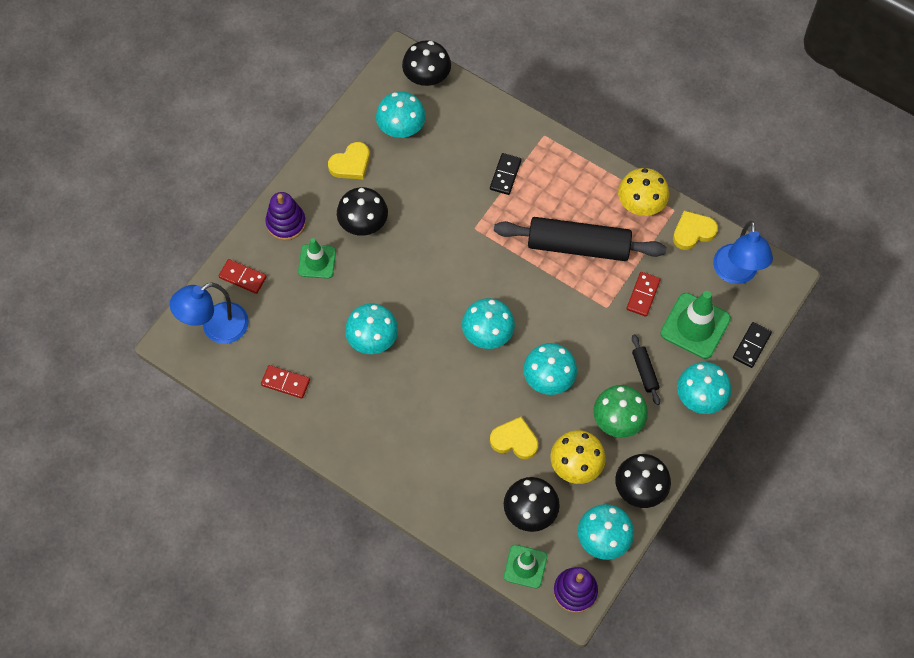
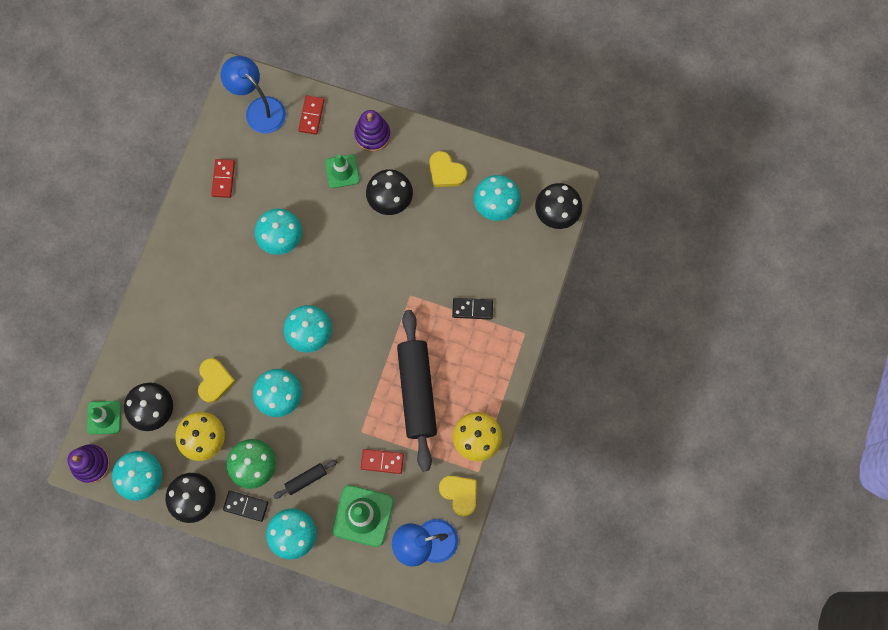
camera: 75 degrees right, 10 degrees up
black domino [733,322,772,368] -> black domino moved to [223,491,268,522]

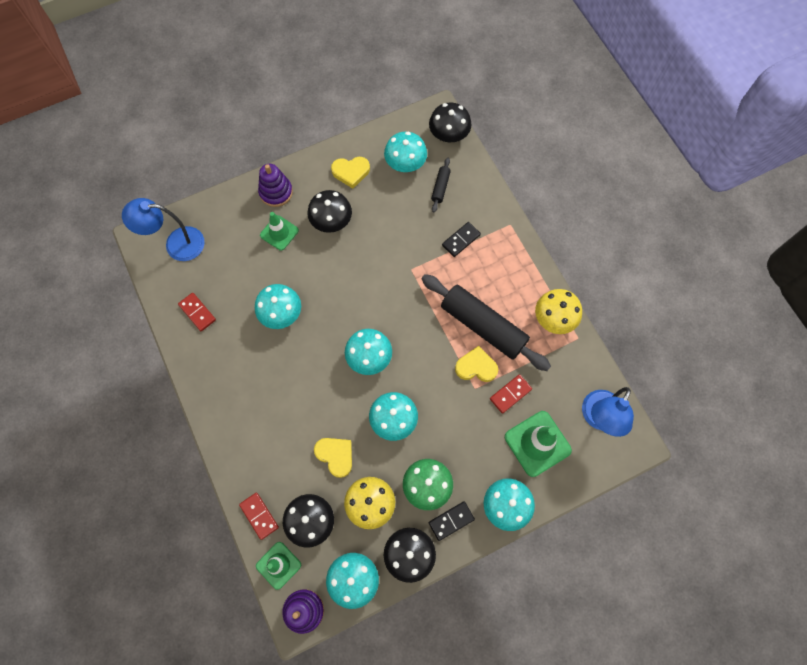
camera: 45 degrees left, 5 degrees down
black rolling pin [273,460,337,499] -> black rolling pin moved to [431,158,451,212]
red domino [298,95,324,135] -> red domino moved to [239,493,279,540]
yellow heart [439,476,477,517] -> yellow heart moved to [455,346,498,382]

